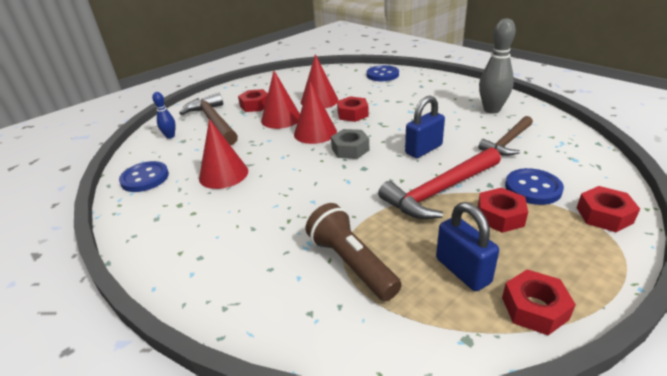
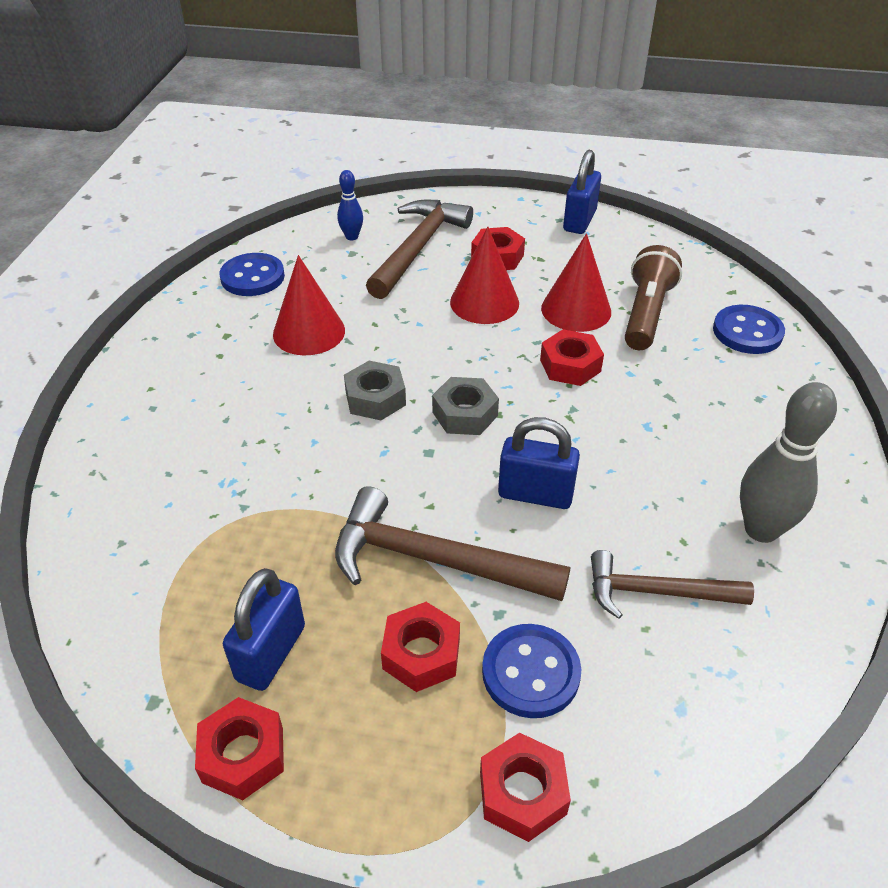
camera: 50 degrees right, 10 degrees up
red cone [294,82,337,144] -> none
brown flashlight [306,203,402,301] -> brown flashlight moved to [625,245,682,350]
red hammer [378,147,501,219] -> brown hammer [335,486,570,601]
none -> grey nut [344,361,406,420]
none -> blue padlock [563,150,601,234]

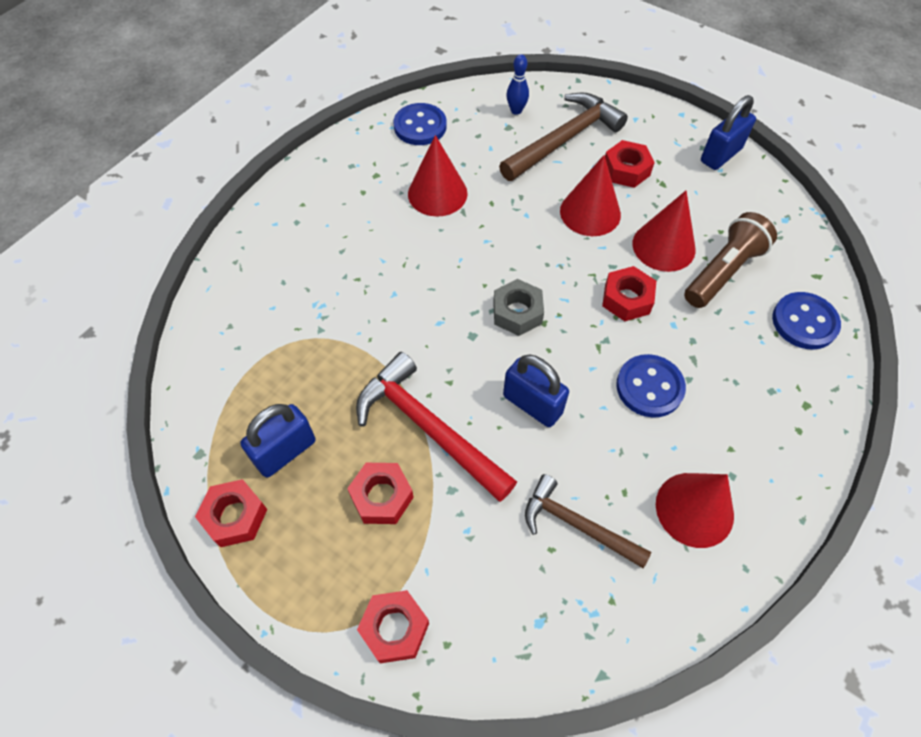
camera: 25 degrees right, 15 degrees up
brown hammer [335,486,570,601] -> red hammer [356,352,517,502]
grey nut [344,361,406,420] -> none
blue button [482,624,581,718] -> blue button moved to [616,354,686,418]
grey bowling pin [740,382,837,543] -> red cone [656,473,734,548]

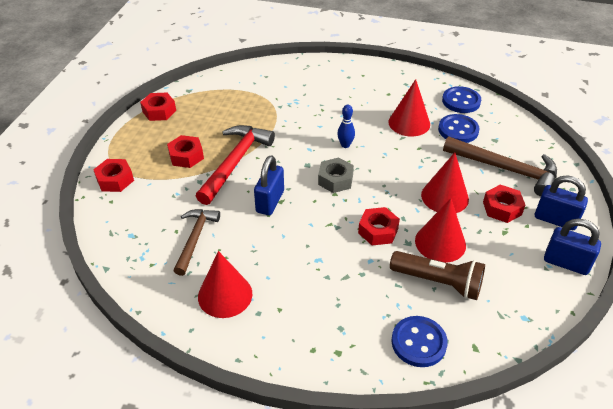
camera: 70 degrees right, 15 degrees down
blue padlock [240,404,316,478] -> blue padlock moved to [535,175,588,230]
blue bowling pin [506,54,529,115] -> blue bowling pin moved to [337,104,355,148]
blue button [616,354,686,418] -> blue button moved to [438,114,480,143]

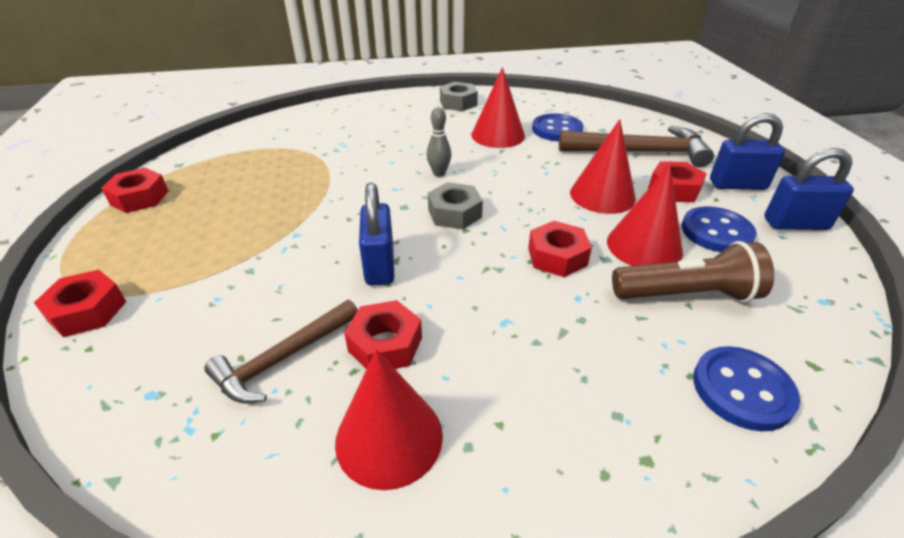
camera: 25 degrees left, 5 degrees down
red nut [167,135,204,168] -> red nut moved to [344,300,422,369]
brown hammer [174,209,220,276] -> brown hammer turned 120 degrees counterclockwise [204,300,358,404]
red hammer [196,125,275,205] -> none
blue bowling pin [337,104,355,148] -> grey bowling pin [427,107,451,177]
blue button [442,86,481,113] -> blue button moved to [682,206,756,252]
none -> grey nut [440,82,478,111]

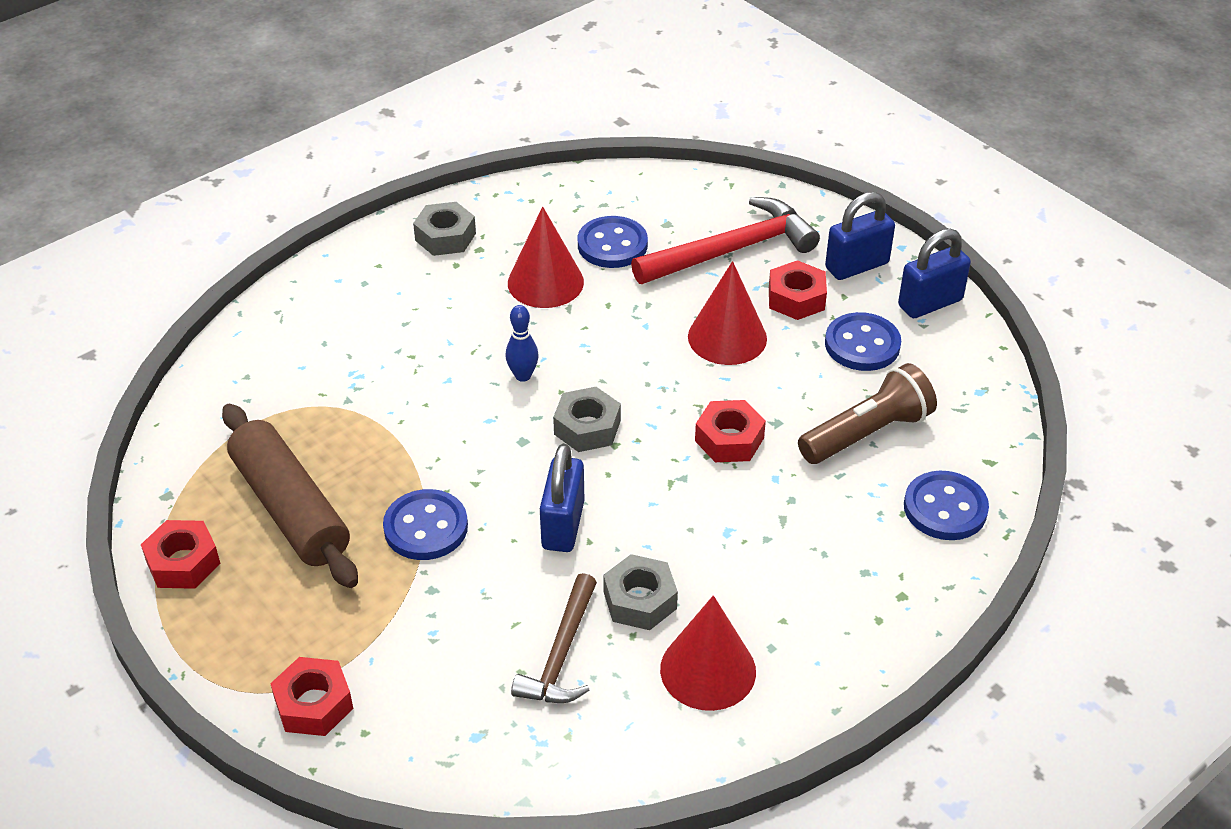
camera: 30 degrees left, 5 degrees up
red nut [344,300,422,369] -> grey nut [603,554,678,630]
blue padlock [359,183,394,285] -> blue padlock turned 45 degrees clockwise [540,444,585,552]
grey bowling pin [427,107,451,177] -> blue bowling pin [505,305,539,382]
brown hammer [559,126,714,168] -> red hammer [631,197,820,284]
red cone [607,165,683,266] -> none
none -> brown rolling pin [222,404,358,588]
none -> blue button [383,489,468,560]

